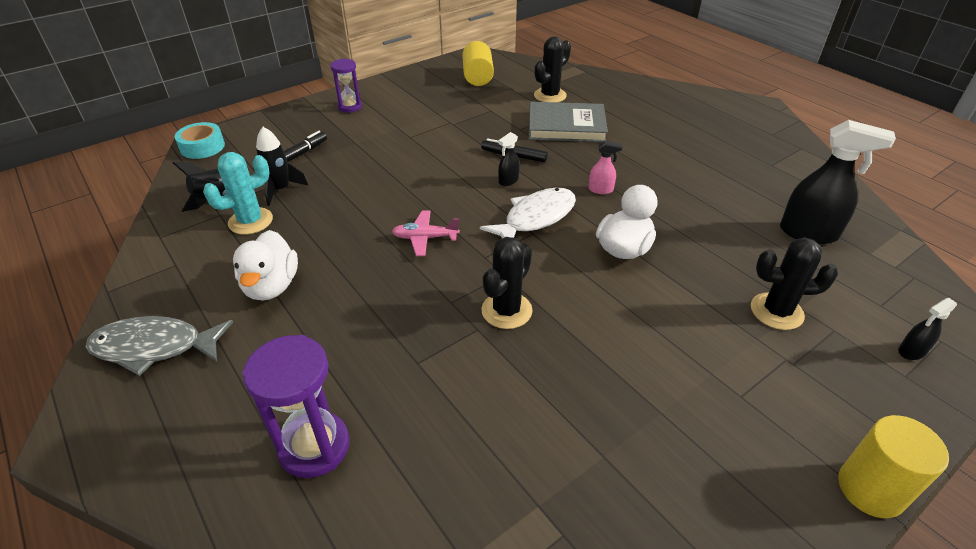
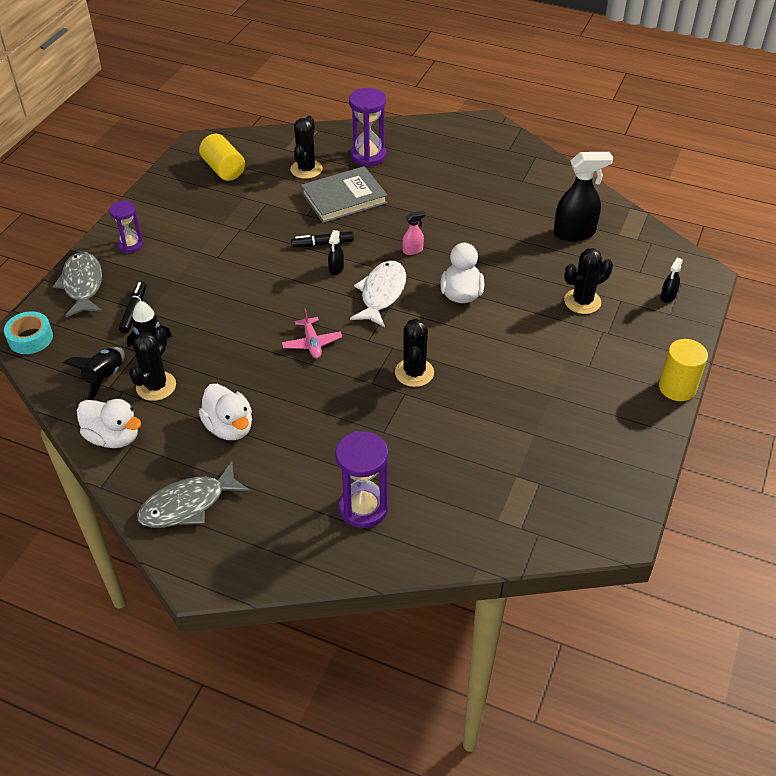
camera: 30 degrees left, 5 degrees up
turquoise cactus [203,152,273,235] -> black cactus [129,327,176,401]
pink plane [392,211,460,256] -> pink plane turned 75 degrees counterclockwise [282,308,342,359]
none -> grey fish [53,252,103,317]
none -> white duck [77,399,141,448]
none -> purple hourglass [349,88,386,167]

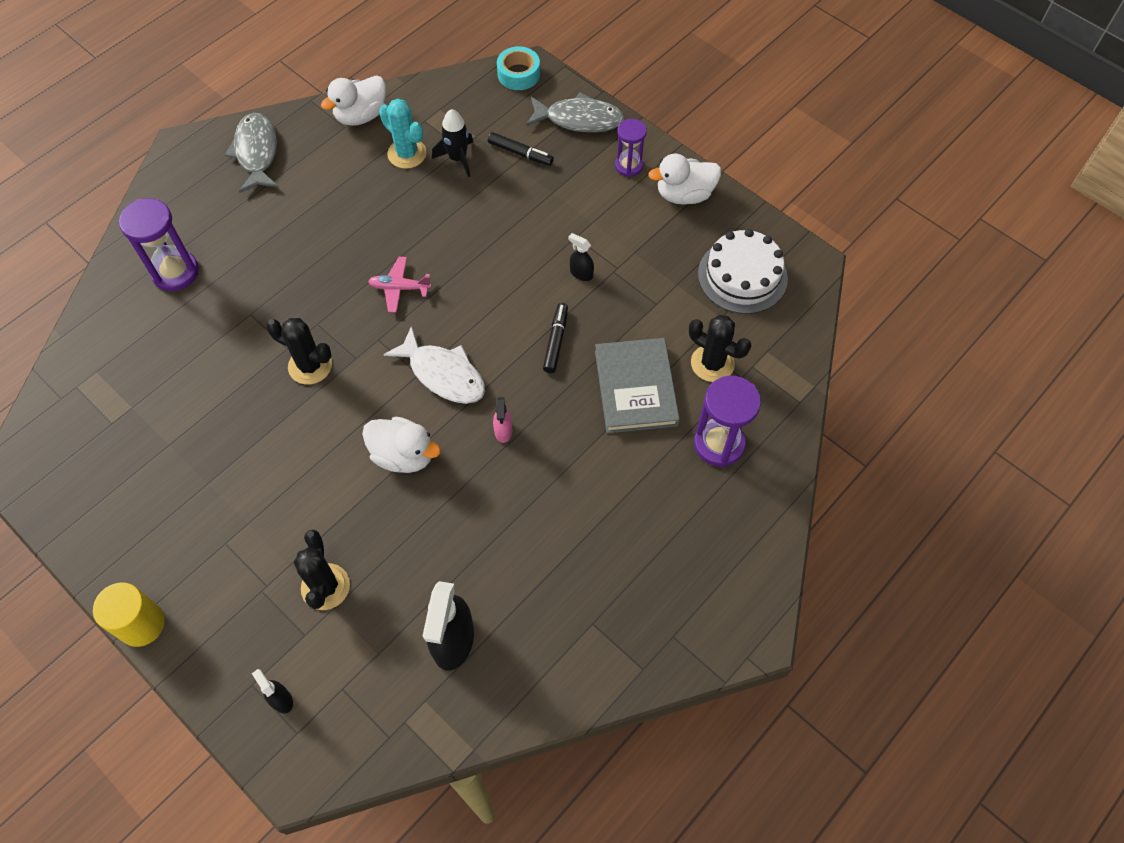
camera: 110 degrees right, 15 degrees up
black rocket [63,348,125,400] -> none
black cactus [129,327,176,401] -> turquoise cactus [379,99,427,169]
yellow cylinder [199,134,245,181] -> white cake [698,229,788,314]
white duck [199,384,252,440] -> white duck moved to [648,154,721,205]
black spray bottle [328,230,344,275] -> black spray bottle moved to [568,233,594,281]

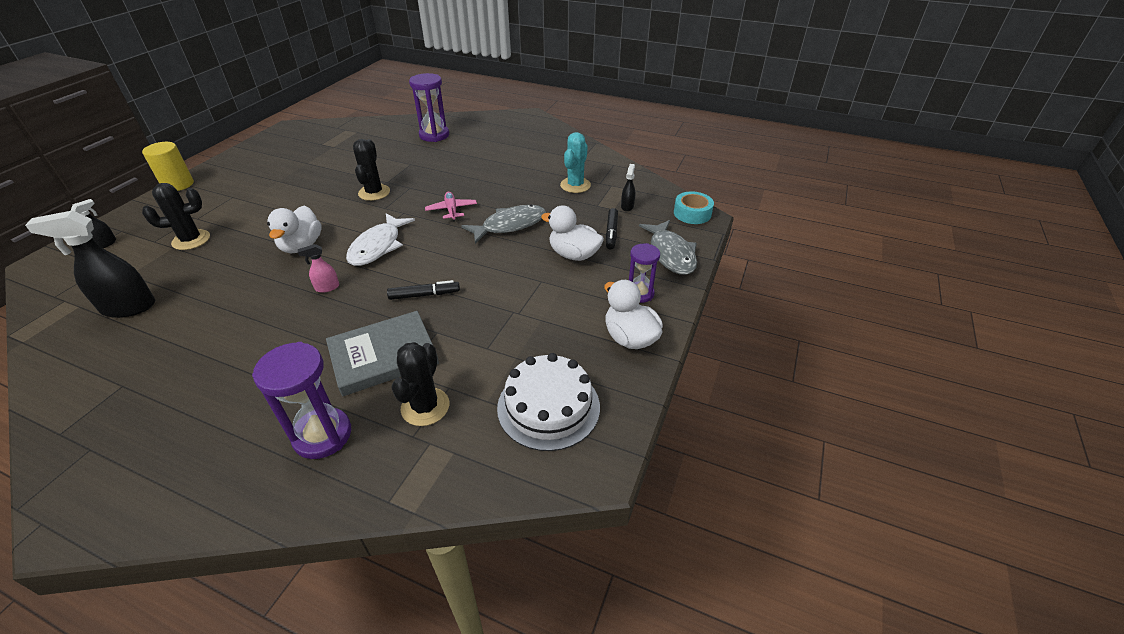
camera: 70 degrees right, 20 degrees down
grey fish [225,113,279,193] -> grey fish moved to [461,205,546,244]
white duck [321,75,386,126] -> white duck moved to [541,206,604,261]
black rocket [432,109,473,177] -> none
black spray bottle [568,233,594,281] -> black spray bottle moved to [621,164,635,211]

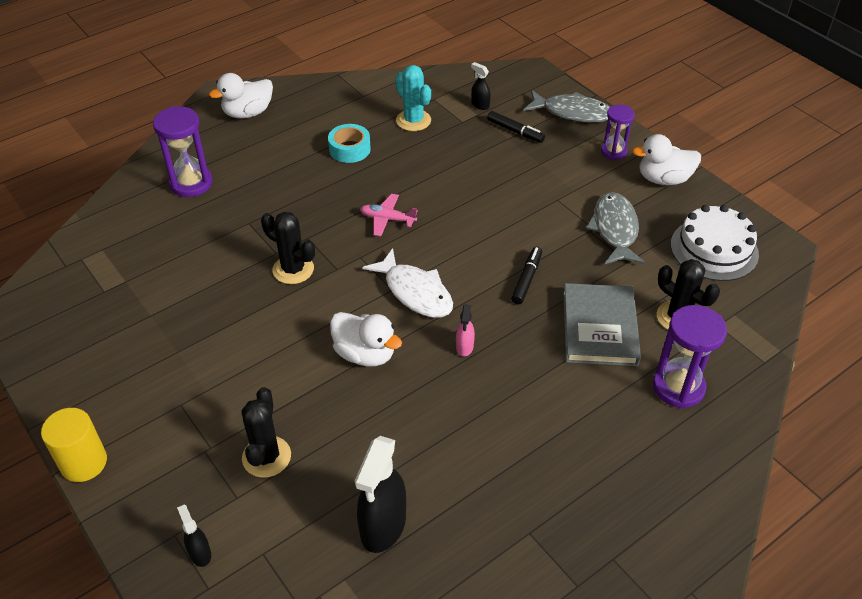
camera: 60 degrees left, 5 degrees up
grey fish [461,205,546,244] -> grey fish moved to [586,192,645,264]
white duck [541,206,604,261] -> white duck moved to [209,73,273,118]
turquoise tape [674,191,714,224] -> turquoise tape moved to [328,124,371,163]

